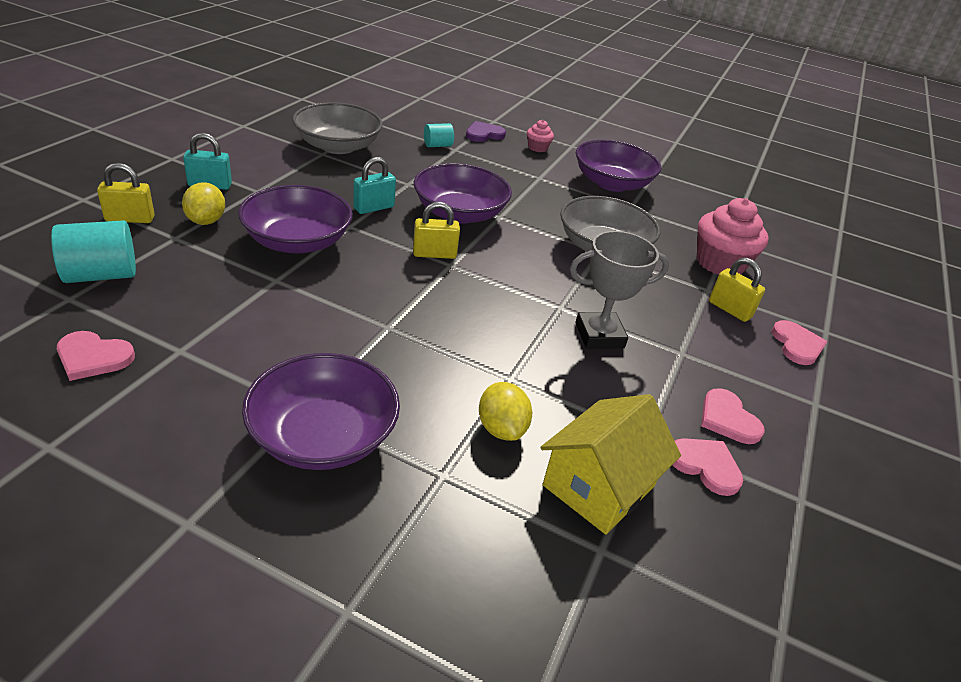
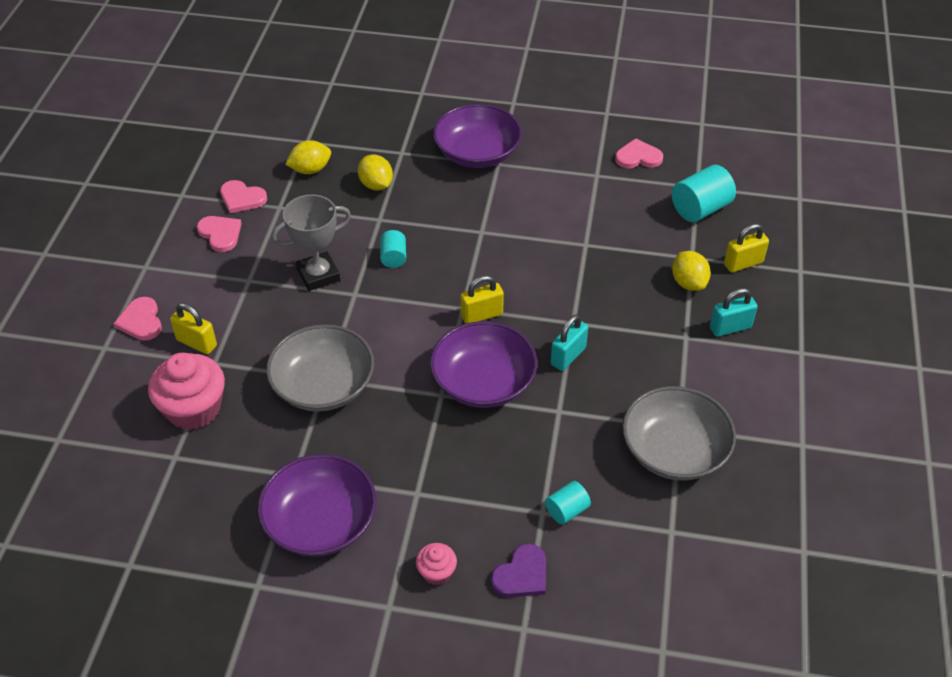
camera: 170 degrees right, 10 degrees up
purple bowl [238,185,353,253] -> none
yellow house [540,394,681,535] -> yellow lemon [285,140,331,174]
none -> turquoise cylinder [380,230,406,268]

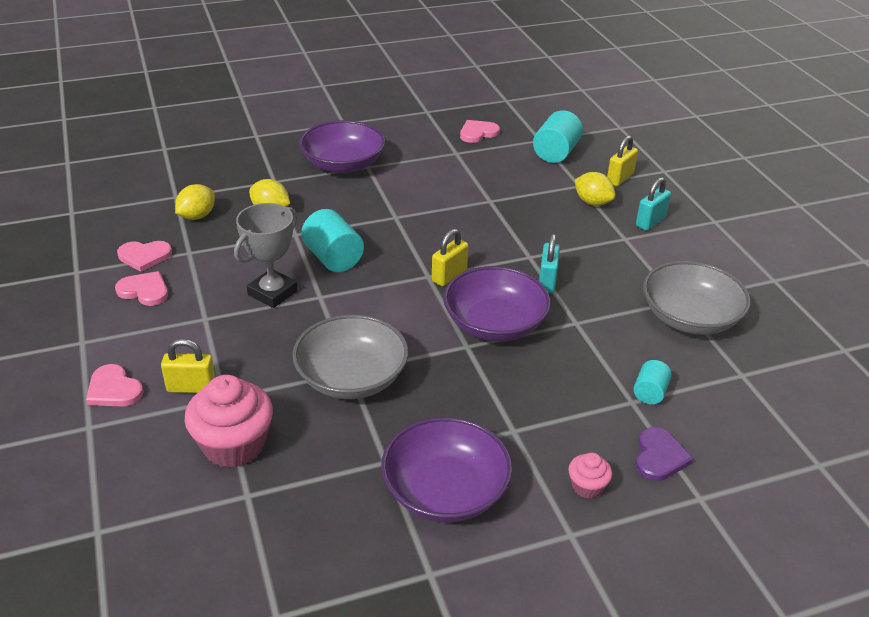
camera: 30 degrees left, 10 degrees down
turquoise cylinder [380,230,406,268] -> turquoise cylinder [301,209,364,272], size x1.73

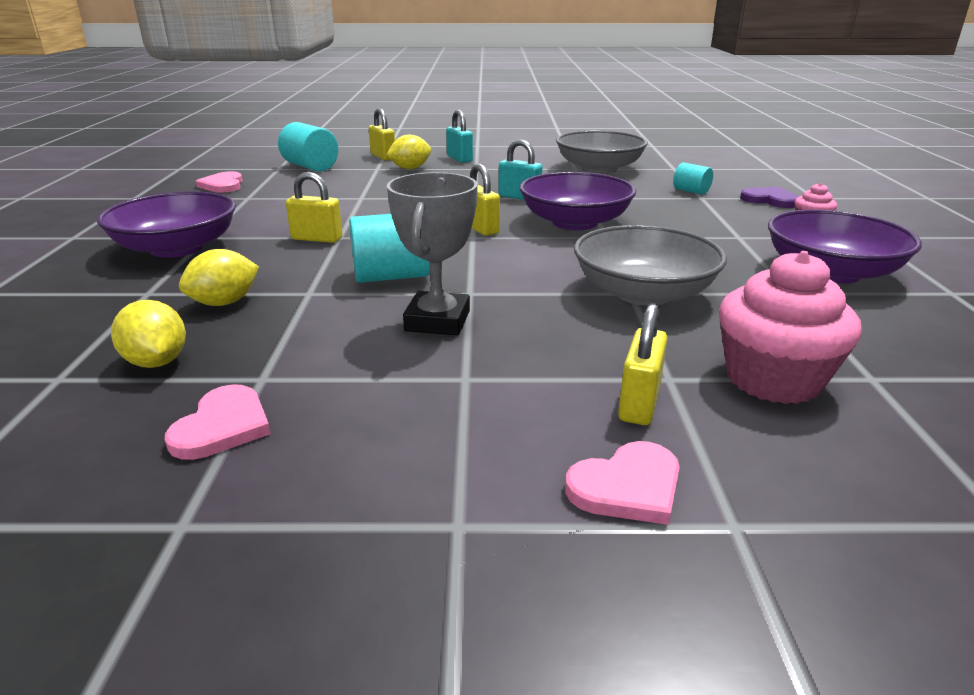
camera: 70 degrees left, 10 degrees down
pink heart [115,271,168,306] -> none
grey trophy [234,203,298,308] -> grey trophy turned 45 degrees clockwise [387,172,478,335]
none -> yellow padlock [286,172,343,243]

